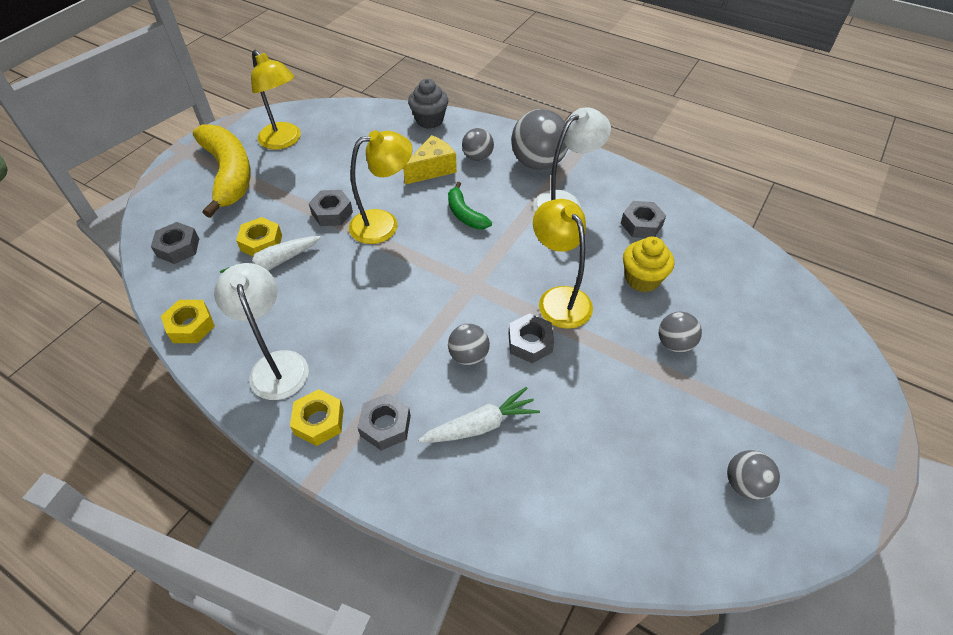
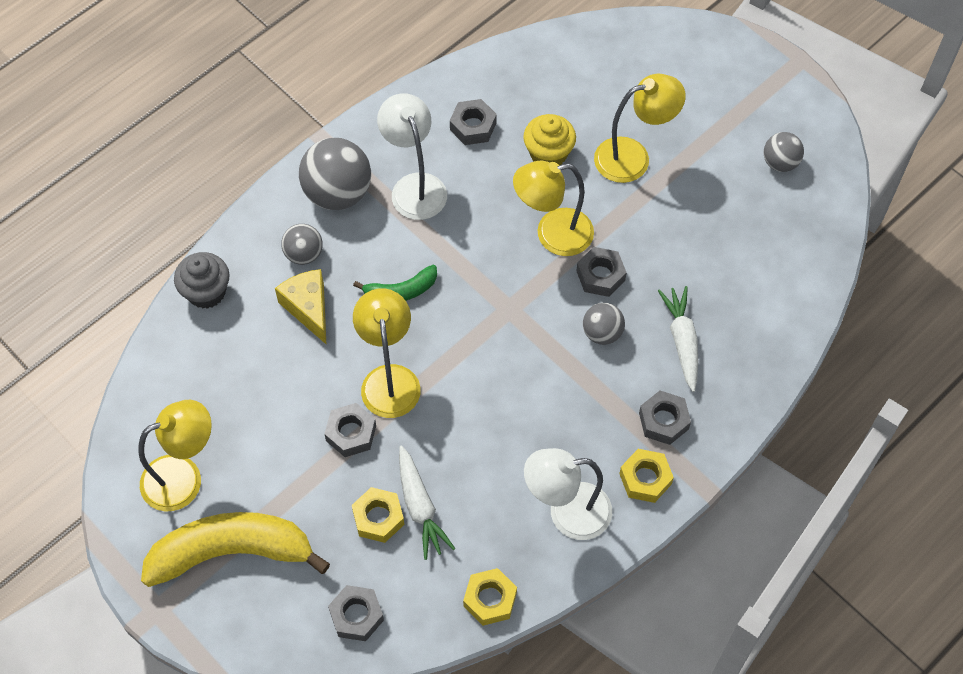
camera: 75 degrees left, 10 degrees up
grey ball [659,312,702,353] -> yellow lamp [594,74,686,183]

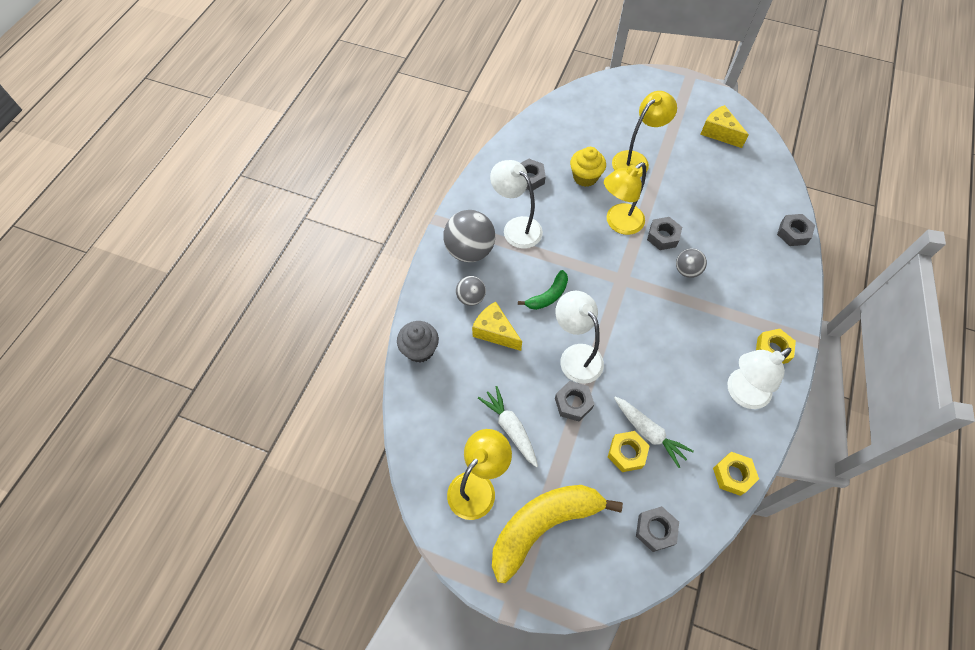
camera: 25 degrees left, 0 degrees up
yellow lamp [353,288,421,418] -> white lamp [555,291,604,384]
grey nut [639,391,691,445] -> grey nut moved to [777,214,815,246]
white carrot [658,286,698,392] -> white carrot moved to [478,386,538,467]
grey ball [764,132,804,172] -> yellow cheese [700,105,749,148]

